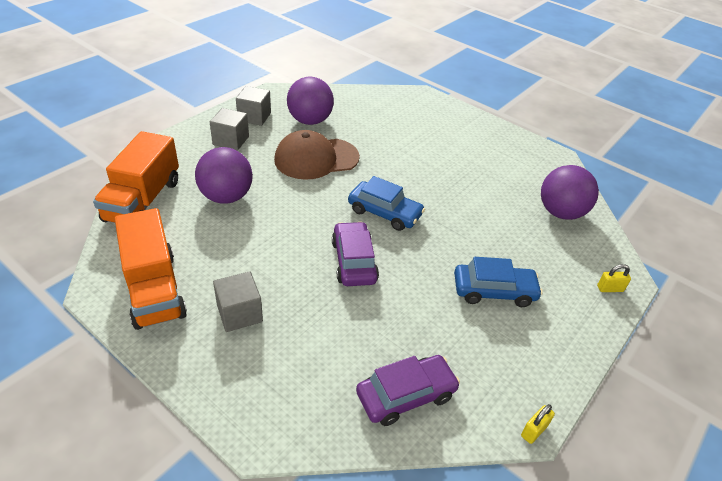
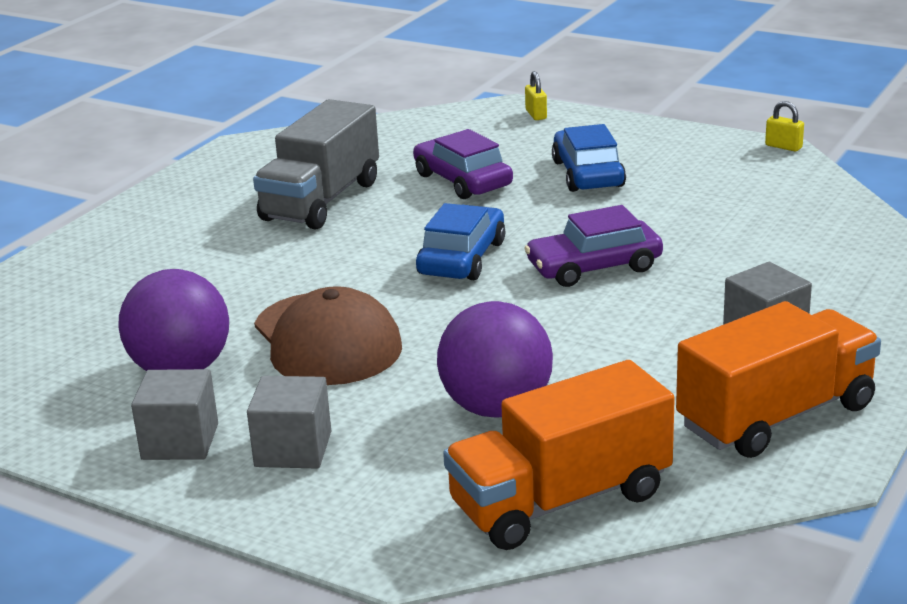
camera: 95 degrees left, 15 degrees down
orange truck [93,131,179,223] -> orange truck turned 150 degrees clockwise [443,360,675,550]
purple car [356,355,460,426] -> purple car moved to [413,129,513,199]
purple ball [541,165,599,220] -> none
none -> grey truck [253,99,379,230]

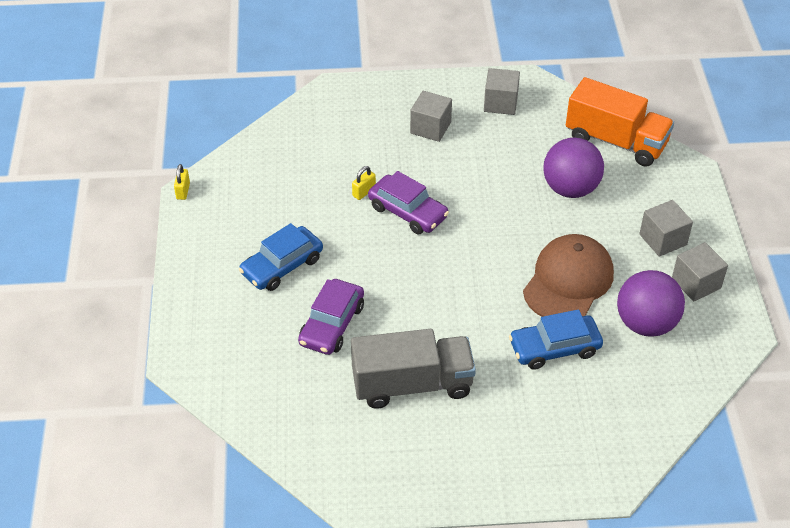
camera: 125 degrees left, 20 degrees up
blue car [416,203,505,280] -> blue car moved to [509,309,603,370]
yellow padlock [525,71,547,120] -> yellow padlock moved to [352,166,376,200]
orange truck [676,301,881,458] -> grey cube [484,68,520,115]

